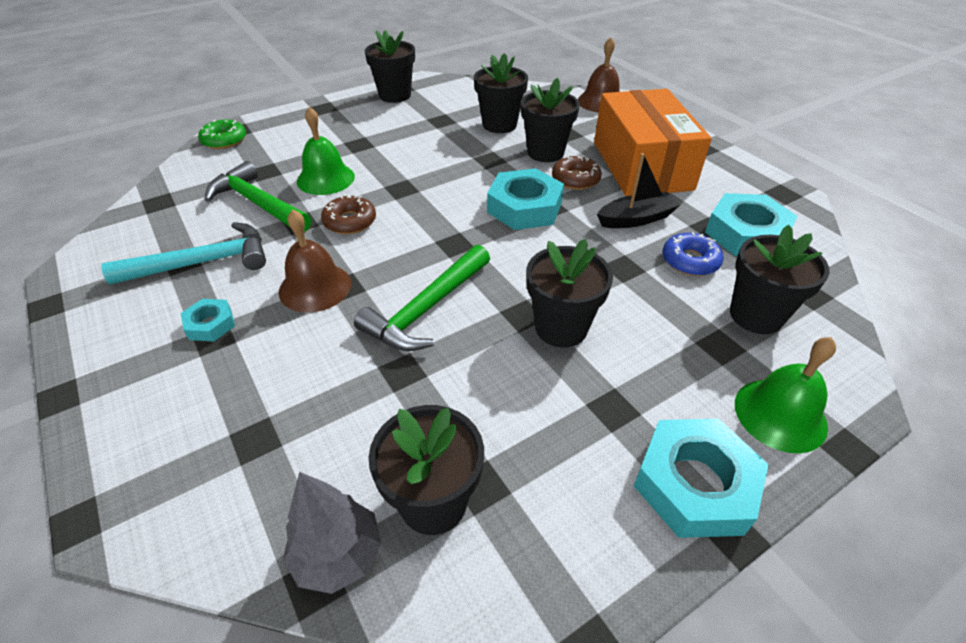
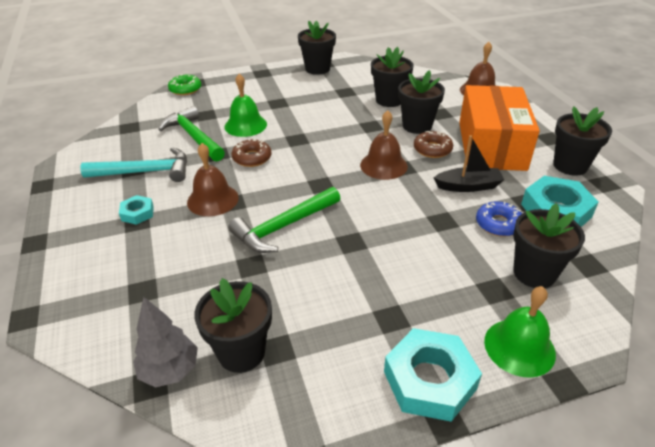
camera: 15 degrees right, 5 degrees down
turquoise nut [487,168,564,230] -> brown bell [360,110,408,180]
black flower pot [526,239,613,348] -> black flower pot moved to [553,106,612,176]

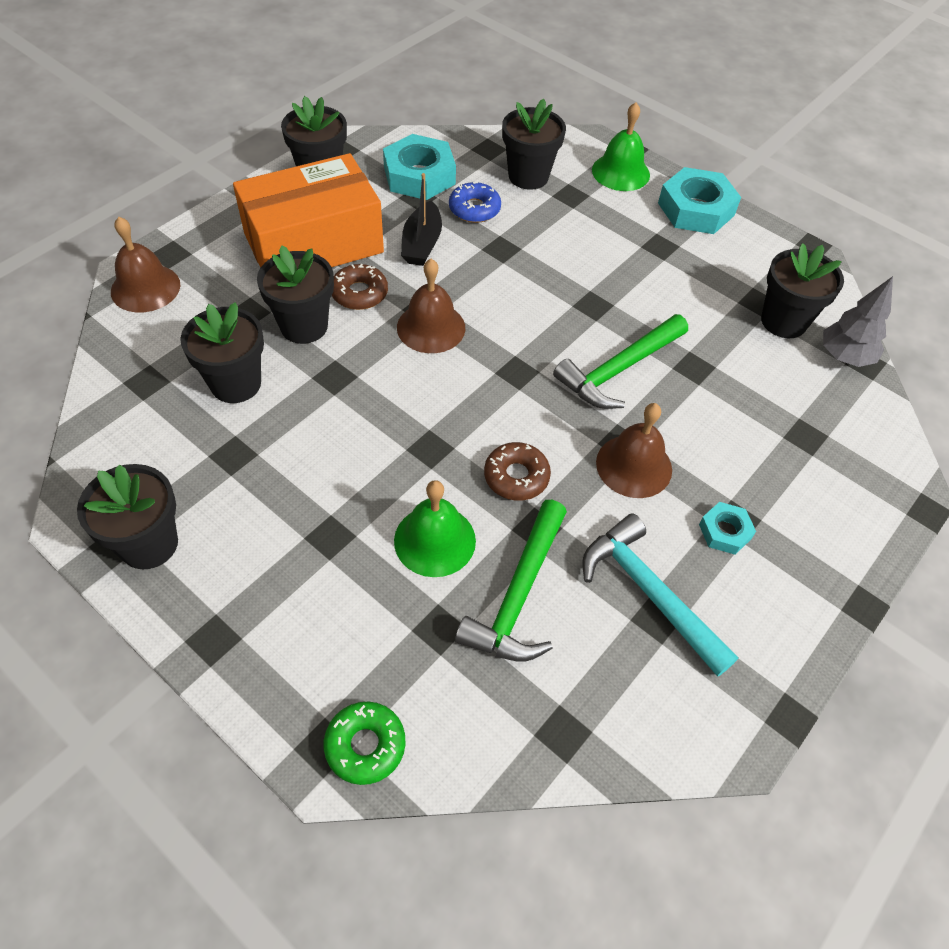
camera: 125 degrees left, 15 degrees up
green hammer [228,187,340,253] -> green hammer turned 120 degrees clockwise [553,314,688,409]
black boat [434,135,504,192] -> black boat turned 135 degrees counterclockwise [401,173,442,266]

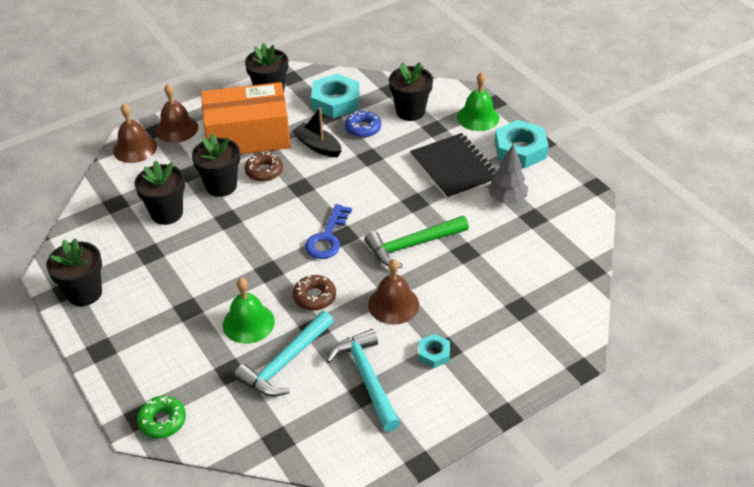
camera: 20 degrees right, 10 degrees down
brown bell [397,259,465,353] -> brown bell moved to [156,84,198,143]
black boat [401,173,442,266] -> black boat turned 105 degrees clockwise [292,108,342,157]
green hammer [455,500,567,661] -> turquoise hammer [234,311,334,397]
black flower pot [761,243,844,338] -> none
grey tree [823,276,893,367] -> grey tree moved to [487,144,528,203]
none -> blue key [305,204,352,259]
none -> black notebook [410,133,496,200]

